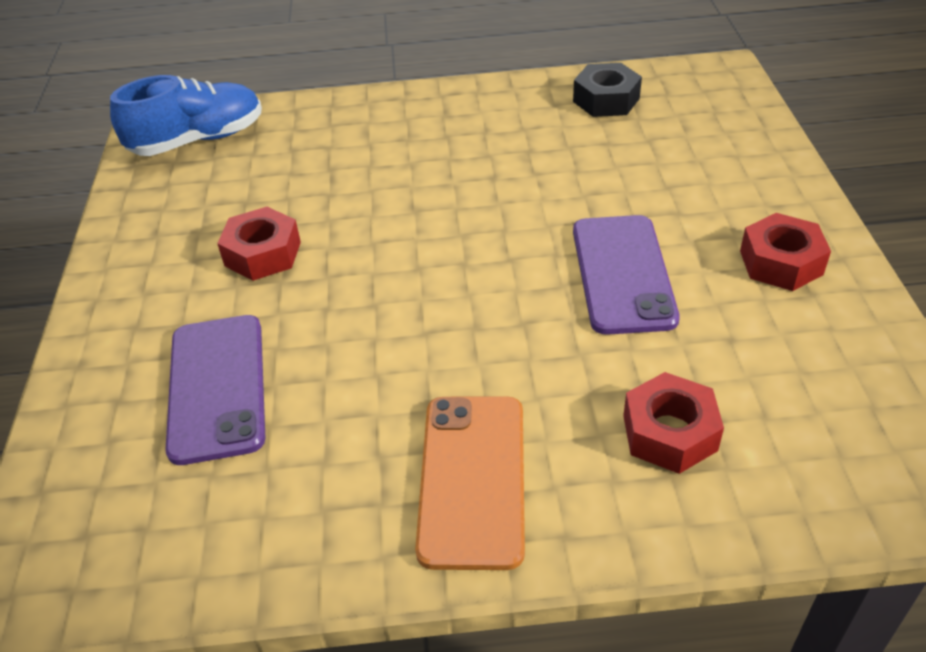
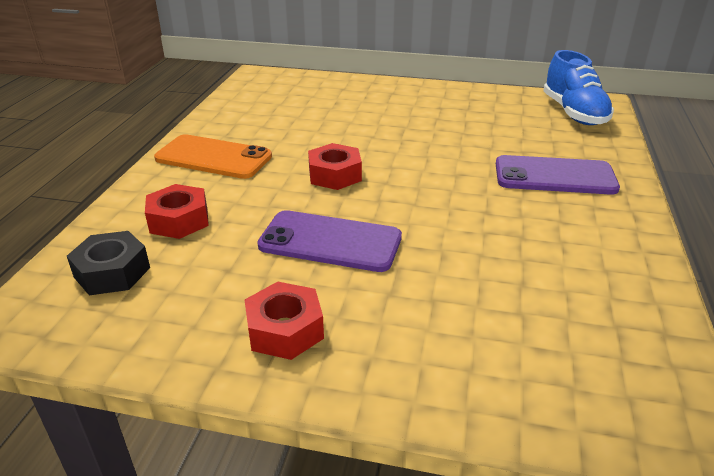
camera: 105 degrees right, 10 degrees down
purple phone [165,315,265,465] -> purple phone moved to [496,155,620,195]
red nut [217,207,301,281] -> red nut moved to [308,143,362,190]
black nut [573,63,642,117] -> black nut moved to [67,231,150,295]

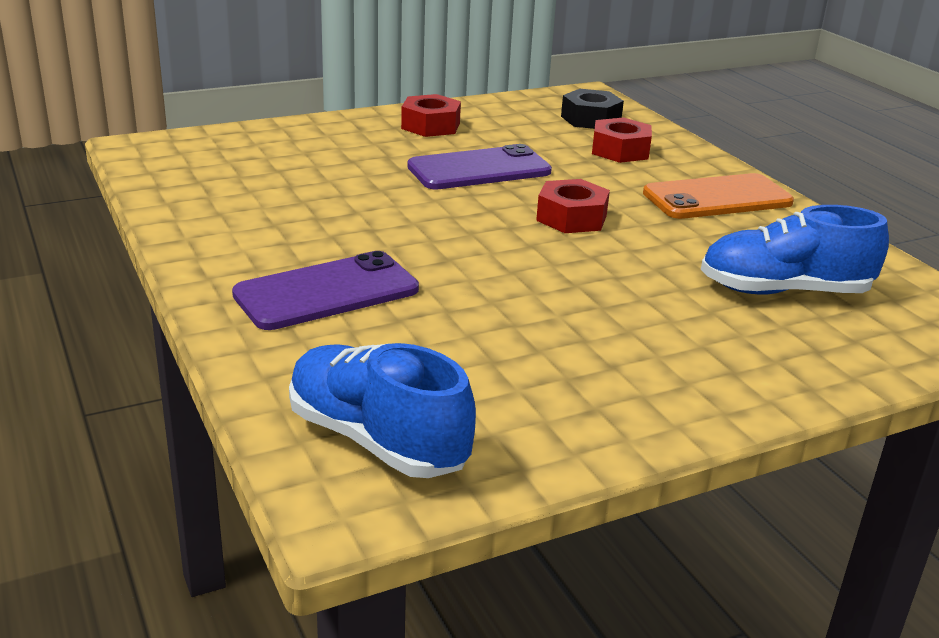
camera: 140 degrees right, 5 degrees down
none -> blue shoe [701,205,889,295]

